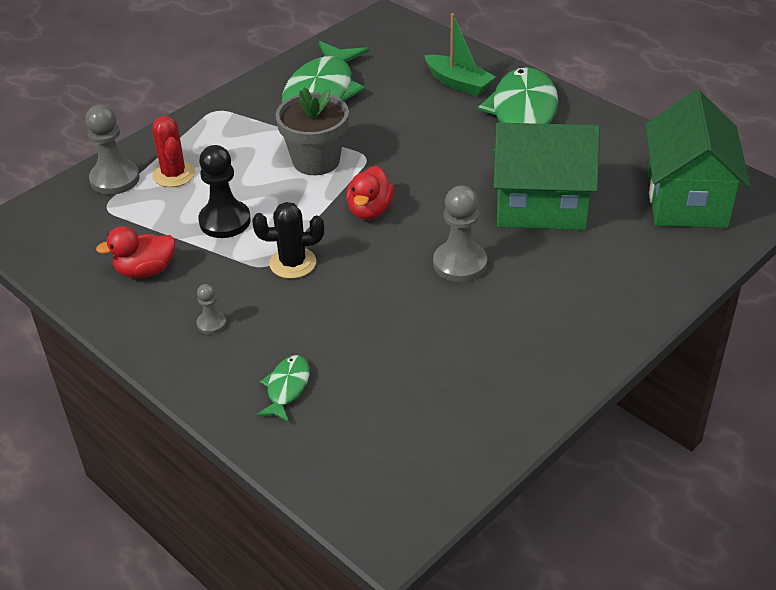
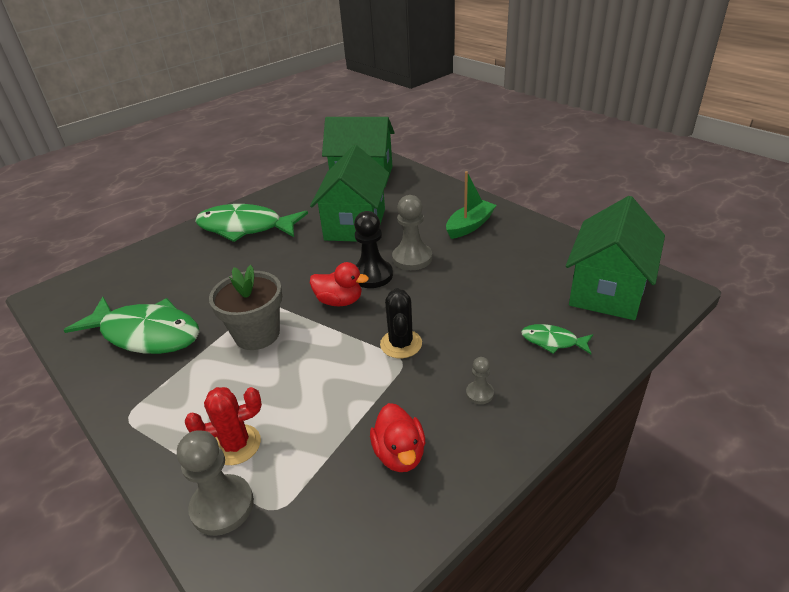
camera: 85 degrees left, 5 degrees down
black pawn [198,145,251,238] -> black pawn moved to [354,211,393,288]
green boat [424,13,496,96] -> green boat moved to [446,171,497,239]
none -> green house [566,196,665,320]

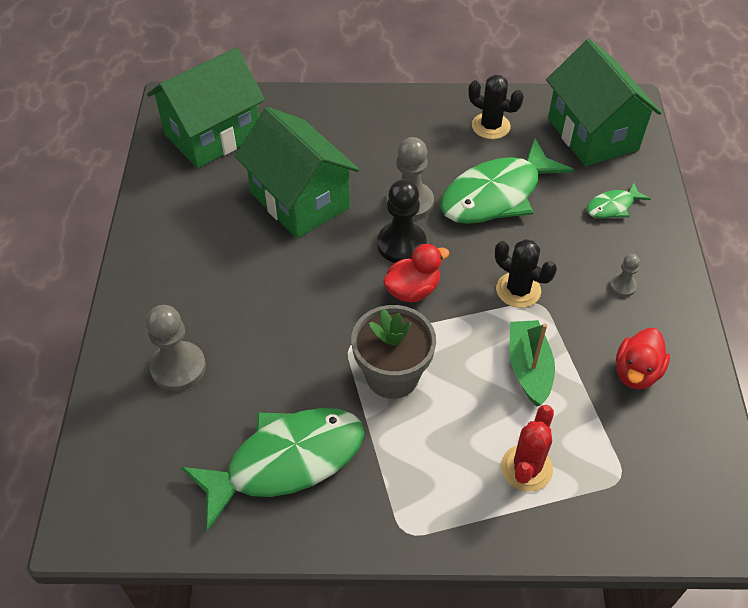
camera: 50 degrees left, 15 degrees up
grey pawn [177,430,254,536] -> grey pawn moved to [146,305,206,391]
green fish [195,204,308,242] -> green fish moved to [440,138,574,224]
red duck [370,403,425,472] -> red duck turned 90 degrees clockwise [616,328,670,389]
green boat [446,171,497,239] -> green boat moved to [510,320,555,406]
none -> black cactus [468,75,524,139]

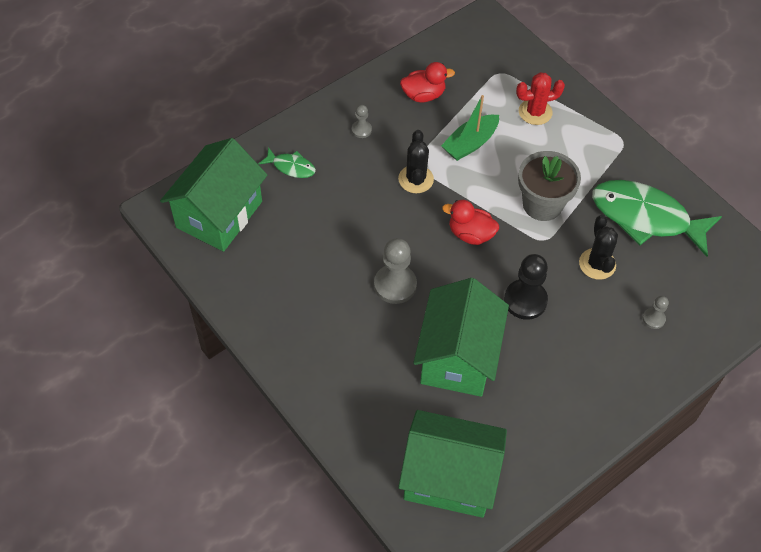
camera: 130 degrees left, 5 degrees up
grey pawn [146,305,206,391] -> grey pawn [643,296,669,329], size x0.52
black pawn [377,179,427,263] -> black pawn moved to [504,254,548,320]
green fish [440,138,574,224] -> none
black cactus [468,75,524,139] -> black cactus moved to [579,215,618,280]

